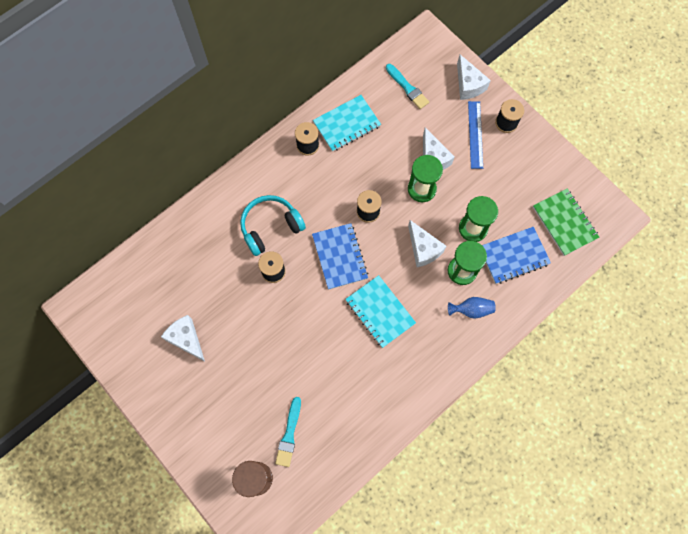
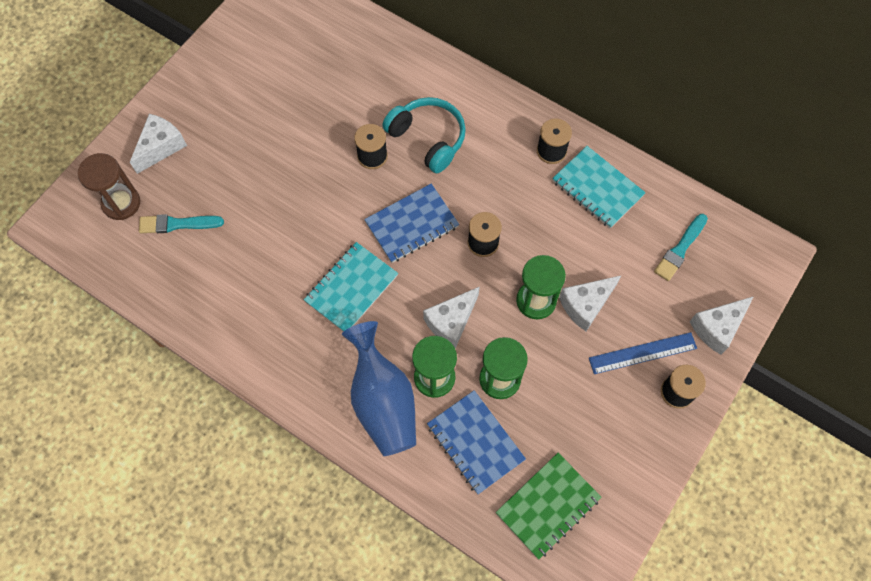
camera: 75 degrees right, 5 degrees down
white cheese [161,315,205,362] -> white cheese moved to [130,114,187,174]
blue vase [448,297,496,319] -> blue vase [342,321,416,456], size x2.03

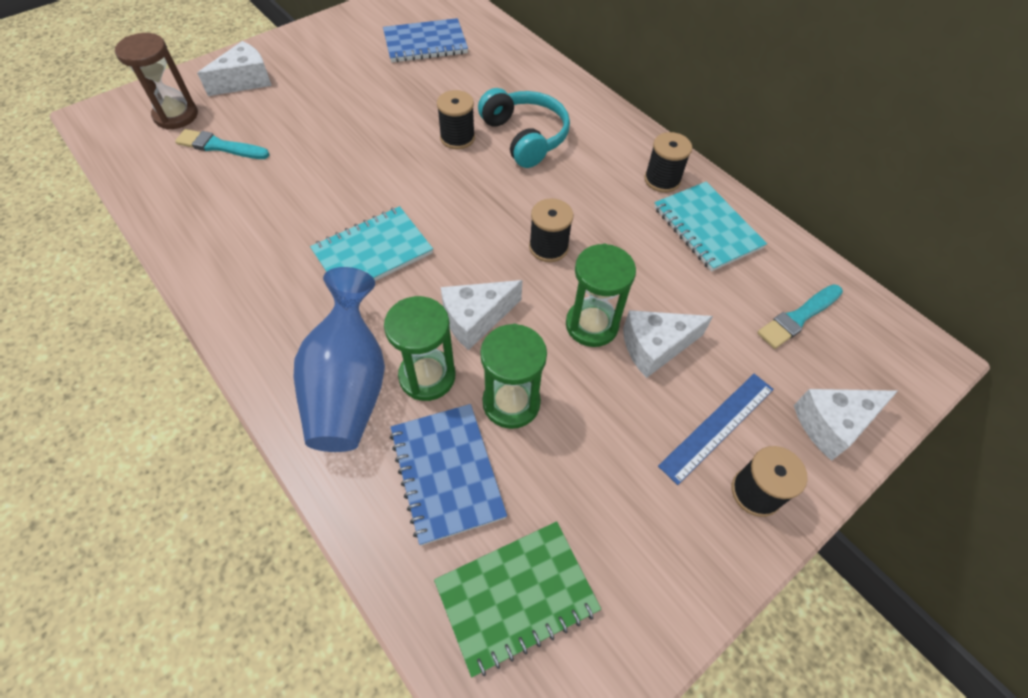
camera: 15 degrees right, 10 degrees down
blue notebook [364,183,459,263] -> blue notebook moved to [383,18,468,62]
blue ruler [589,332,697,374] -> blue ruler turned 45 degrees counterclockwise [658,374,774,485]

